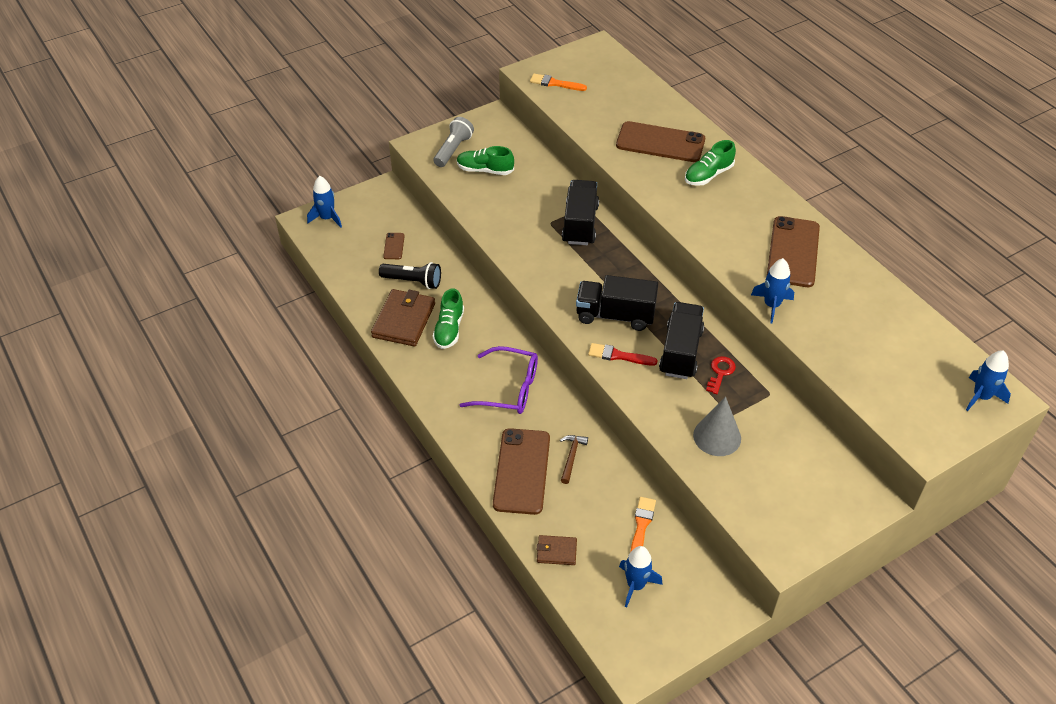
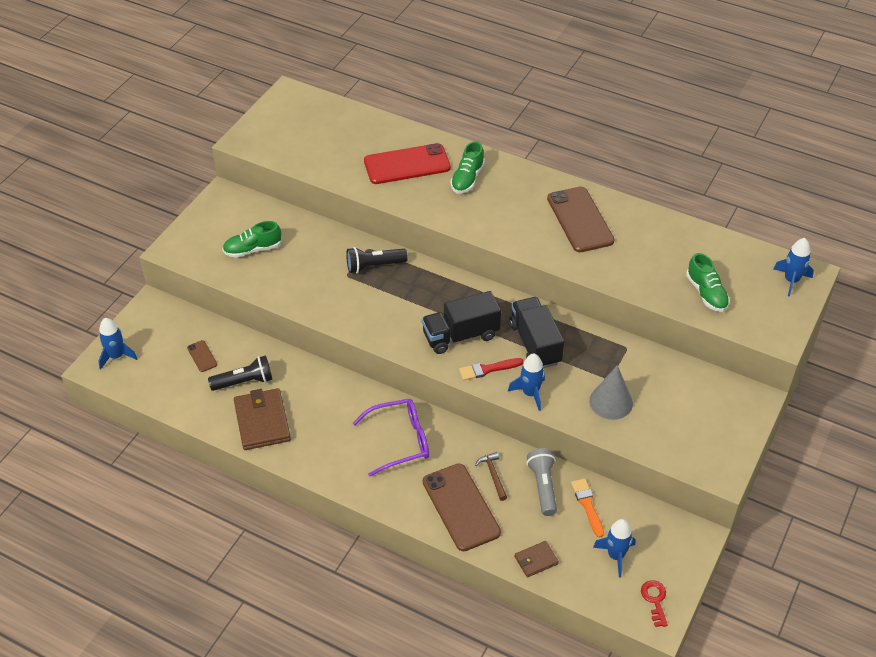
camera: 30 degrees left, 0 degrees up
green shoe [433,288,464,349] -> green shoe moved to [686,253,730,312]
grey flashlight [434,117,474,167] -> grey flashlight moved to [527,448,557,516]
orange brush [530,74,587,91] -> none
black truck [562,180,599,245] -> black flashlight [346,247,408,273]
brown phone [616,121,705,162] -> red phone [364,143,451,184]
red key [706,356,736,394] -> red key moved to [641,580,668,627]
blue rocket [751,258,794,323] -> blue rocket moved to [508,353,545,411]

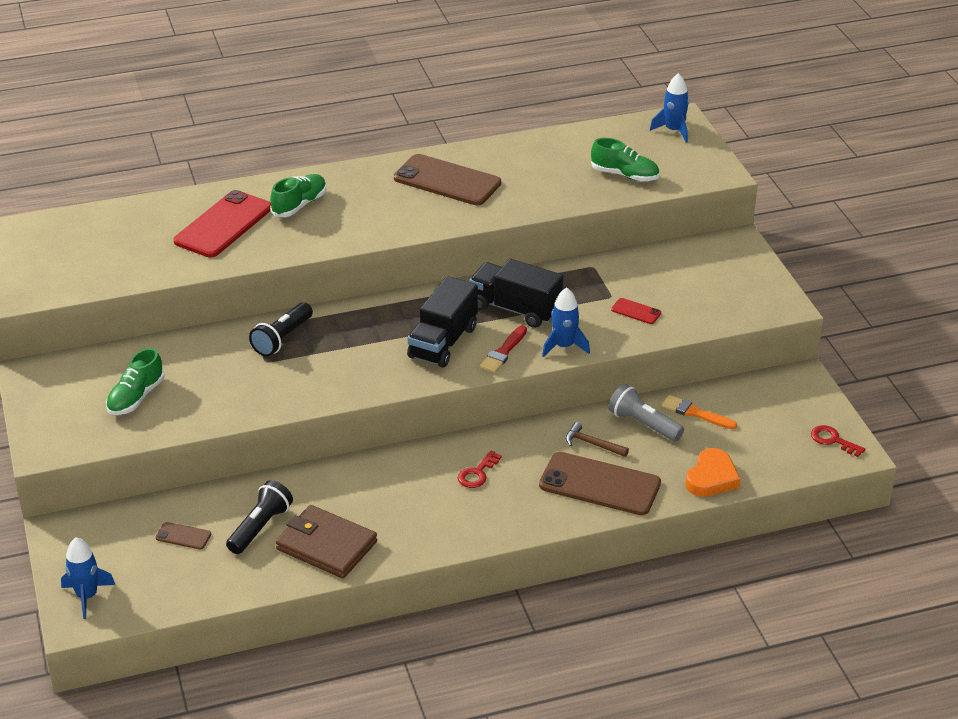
camera: 45 degrees left, 10 degrees down
purple glasses [353,399,429,476] -> red key [458,450,502,488]
green shoe [451,141,485,193] -> green shoe turned 120 degrees counterclockwise [270,174,326,217]
brown wallet [514,541,559,577] -> orange heart [685,448,741,497]
grey cone [589,365,633,420] -> red phone [611,298,661,324]
blue rocket [593,519,635,577] -> none

